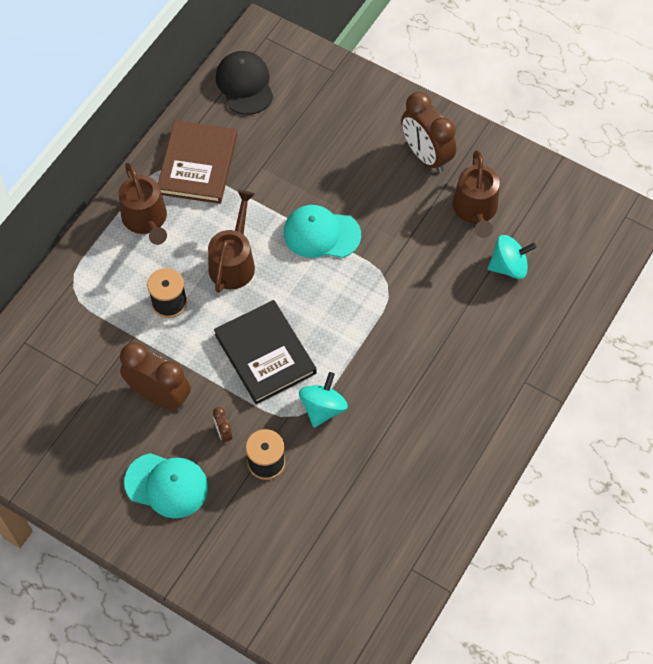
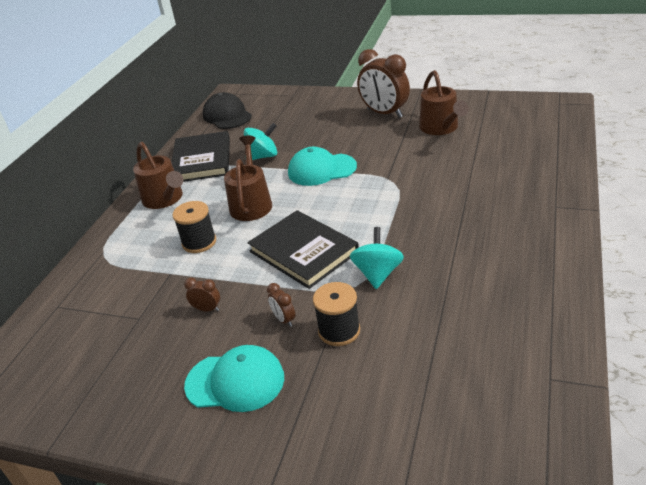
camera: 10 degrees left, 25 degrees down
brown clock [120,342,191,410] -> brown clock [184,278,220,312], size x0.44
brown book [158,120,237,204] -> black book [171,131,230,182]
turquoise spinning top [488,235,537,279] -> turquoise spinning top moved to [244,123,277,160]

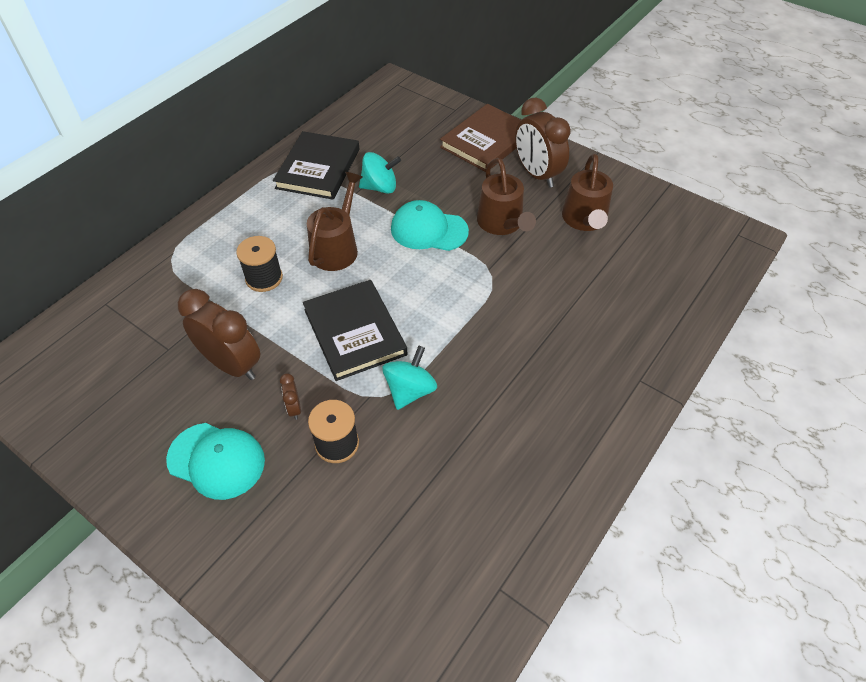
camera: 15 degrees right, 15 degrees up
brown watering can [133,142,183,209] -> brown watering can moved to [477,158,536,235]
brown clock [184,278,220,312] -> brown clock [178,289,260,380], size x2.30
black cap [203,92,252,129] -> none
none -> brown book [440,104,521,172]

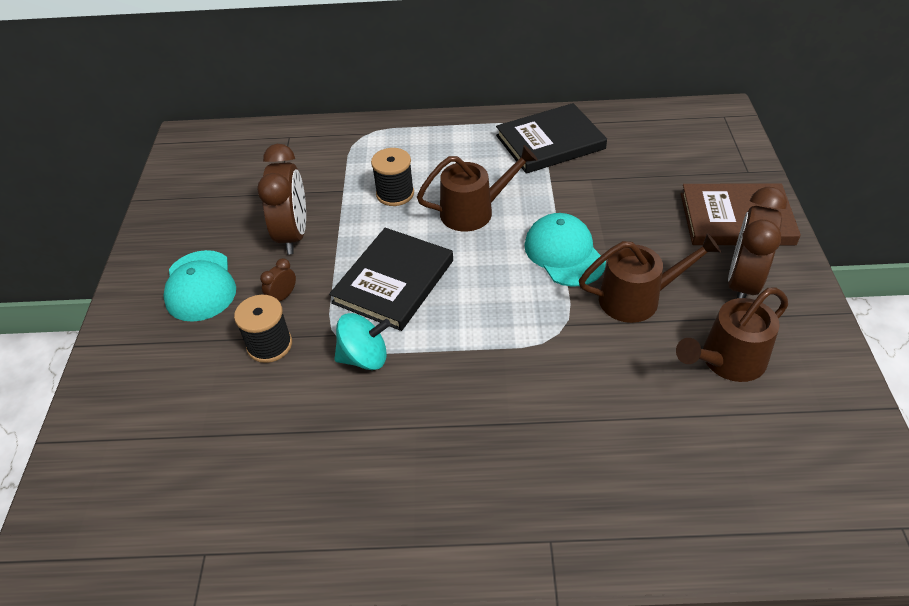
camera: 55 degrees right, 5 degrees down
turquoise spinning top [359,152,401,194] -> none
brown watering can [477,158,536,235] -> brown watering can turned 135 degrees counterclockwise [579,233,721,323]

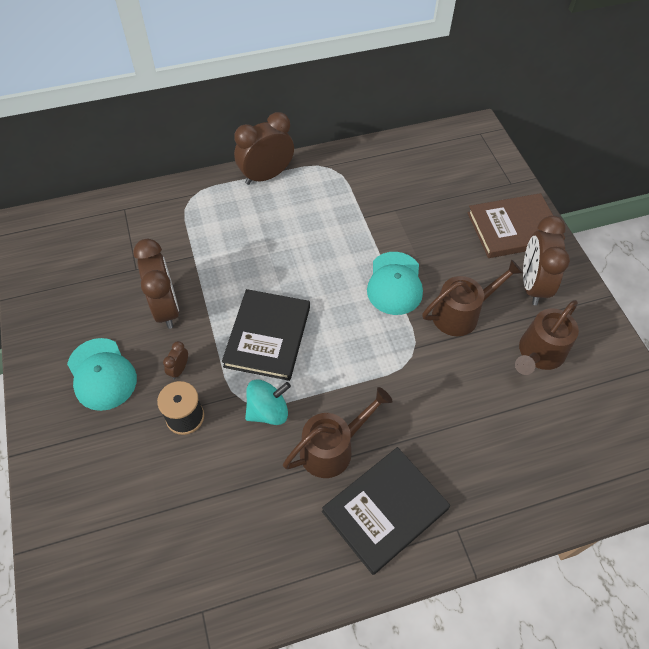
camera: 20 degrees left, 10 degrees up
black spool [371,148,414,206] -> none
brown watering can [417,145,538,232] -> brown watering can moved to [283,387,393,478]
black book [496,103,607,174] -> black book moved to [322,447,450,575]
turquoise cap [524,213,606,287] -> turquoise cap turned 135 degrees counterclockwise [367,252,423,315]
none -> brown clock [234,112,294,185]

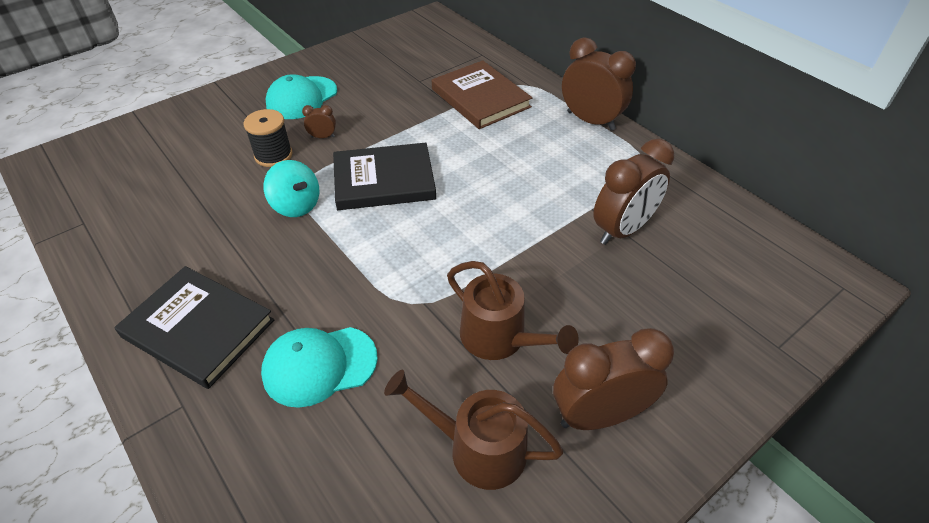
camera: 70 degrees right, 10 degrees down
brown clock [133,239,179,329] -> brown clock moved to [593,139,674,245]
brown watering can [283,387,393,478] -> none
turquoise cap [367,252,423,315] -> turquoise cap moved to [261,327,378,408]
brown book [467,193,565,258] -> brown book moved to [432,60,532,129]

